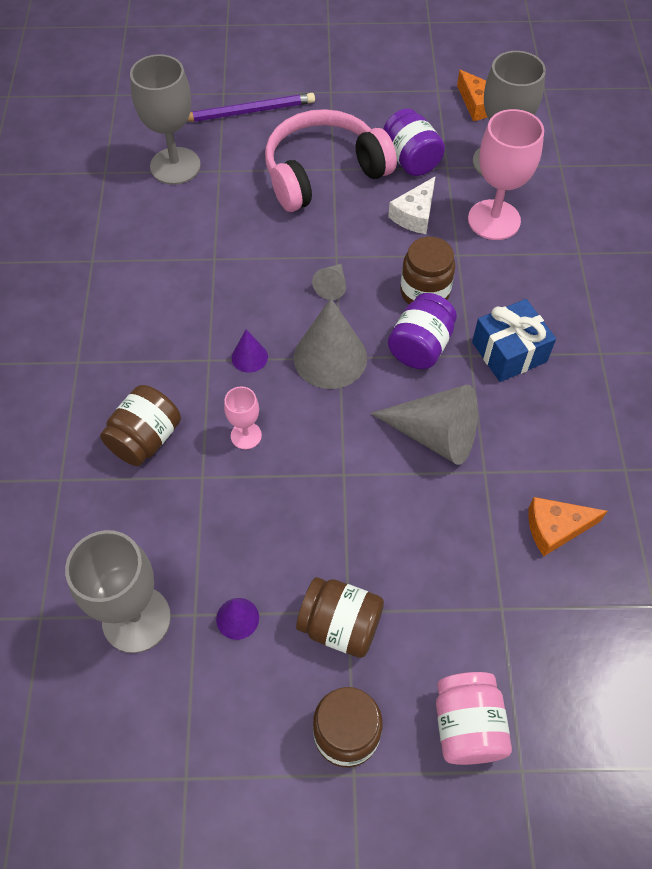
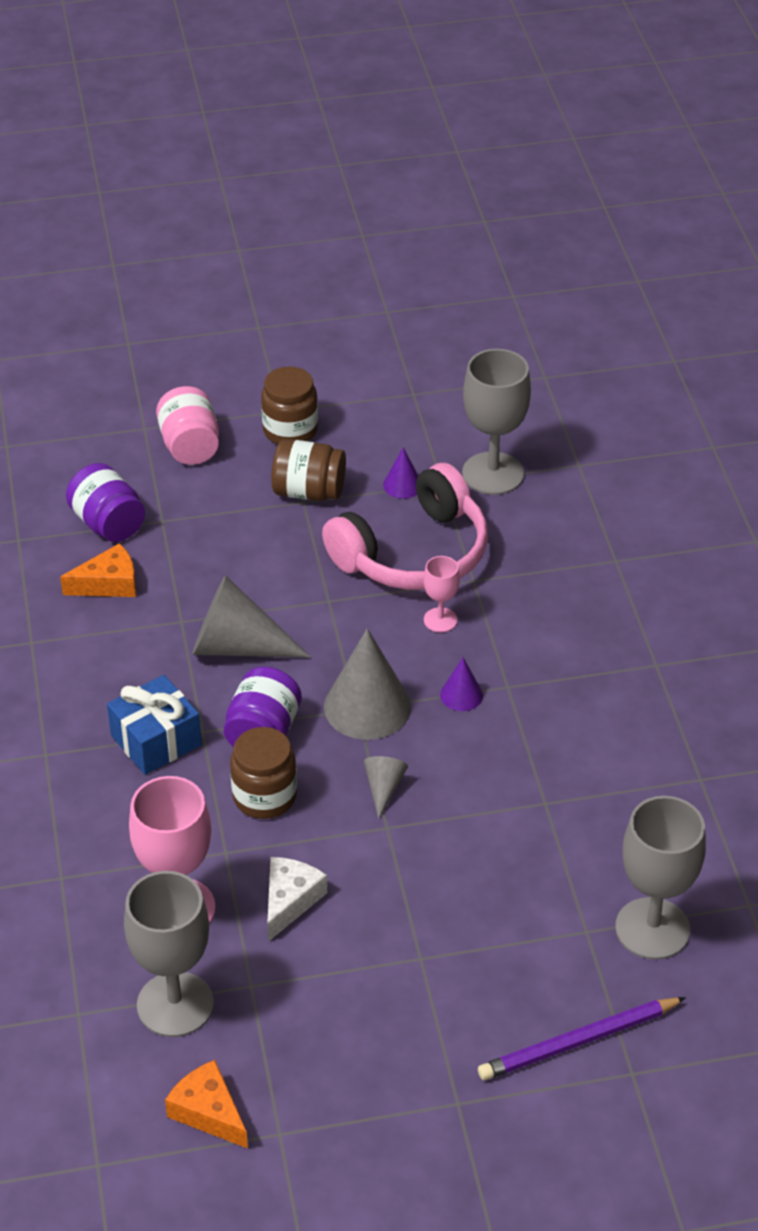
camera: 170 degrees right, 15 degrees down
brown jar [100,385,181,466] -> none
pink headphones [265,109,397,212] -> pink headphones moved to [322,463,488,590]
purple jar [383,108,445,176] -> purple jar moved to [66,463,145,542]

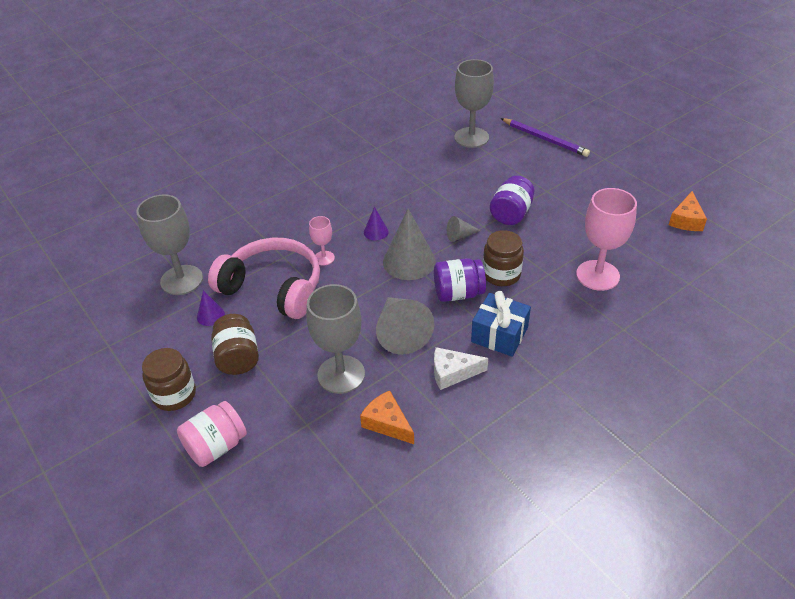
camera: 115 degrees left, 0 degrees up
purple jar [66,463,145,542] -> purple jar moved to [490,176,534,225]
grey goblet [124,871,214,1037] -> grey goblet moved to [306,284,365,394]
white cheese [267,857,327,942] -> white cheese moved to [434,347,488,390]

